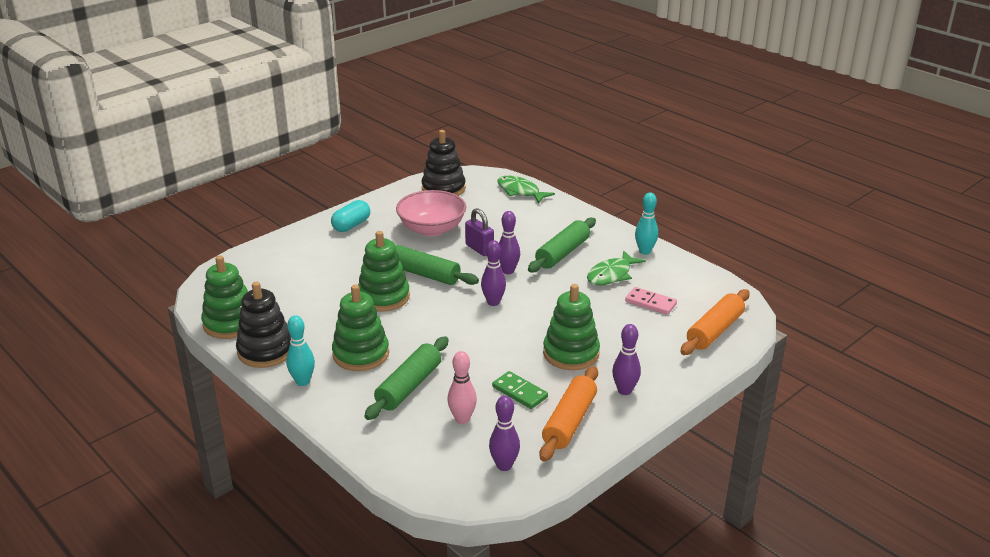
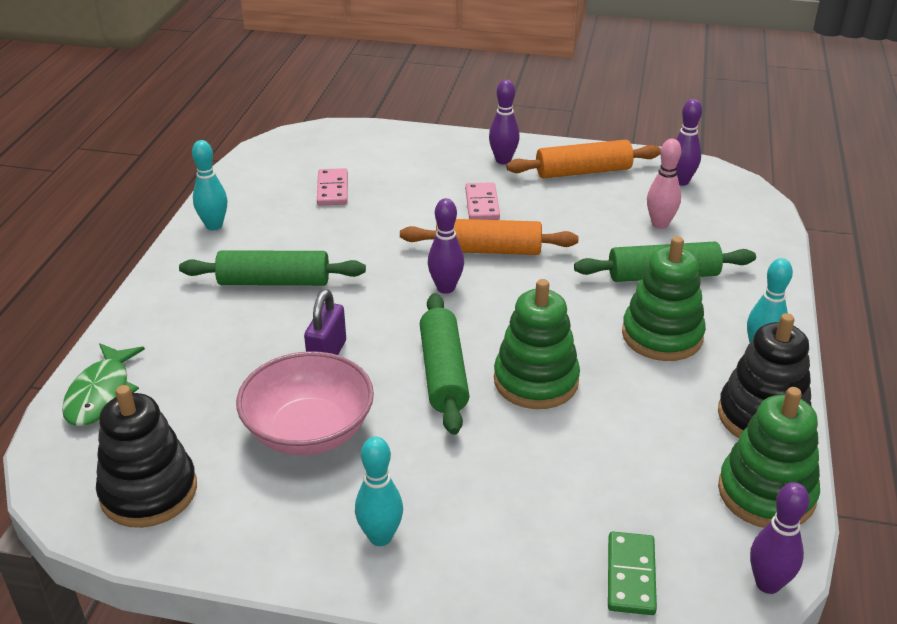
camera: 125 degrees left, 5 degrees up
turquoise capsule [331,200,370,232] -> turquoise bowling pin [355,437,403,546]
green domino [492,371,548,409] -> green domino moved to [608,531,657,615]
purple bowling pin [499,211,520,274] -> purple bowling pin moved to [750,482,809,594]
green stacking toy [543,284,600,370] -> pink domino [465,182,500,220]
green fish [587,250,646,285] -> none
orange rolling pin [681,289,750,355] -> orange rolling pin moved to [400,219,578,255]

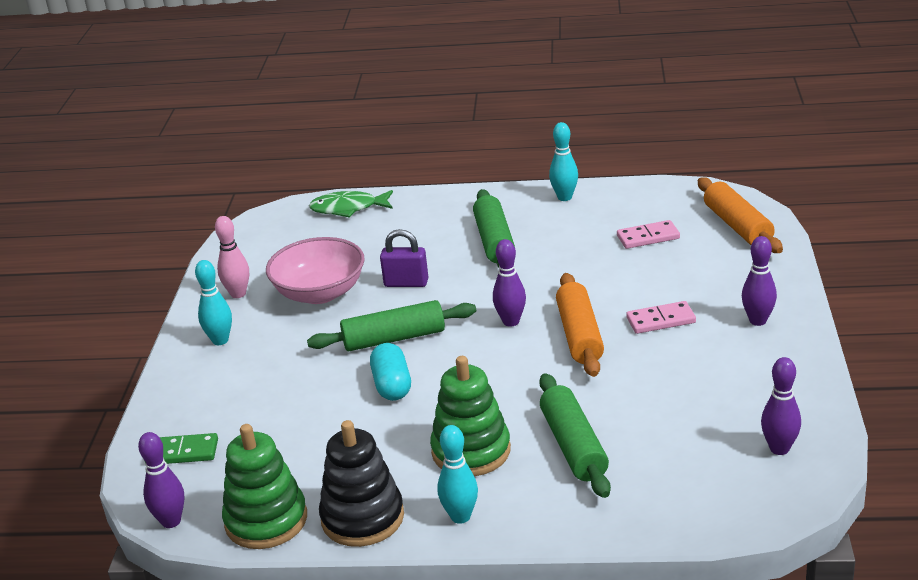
camera: 85 degrees right, 5 degrees down
black stacking toy [96,385,197,528] -> none
green stacking toy [494,279,580,409] -> turquoise capsule [370,343,411,401]
orange rolling pin [506,139,661,179] -> orange rolling pin moved to [698,177,783,253]
pink bowling pin [647,139,681,229] -> pink bowling pin moved to [215,216,249,298]

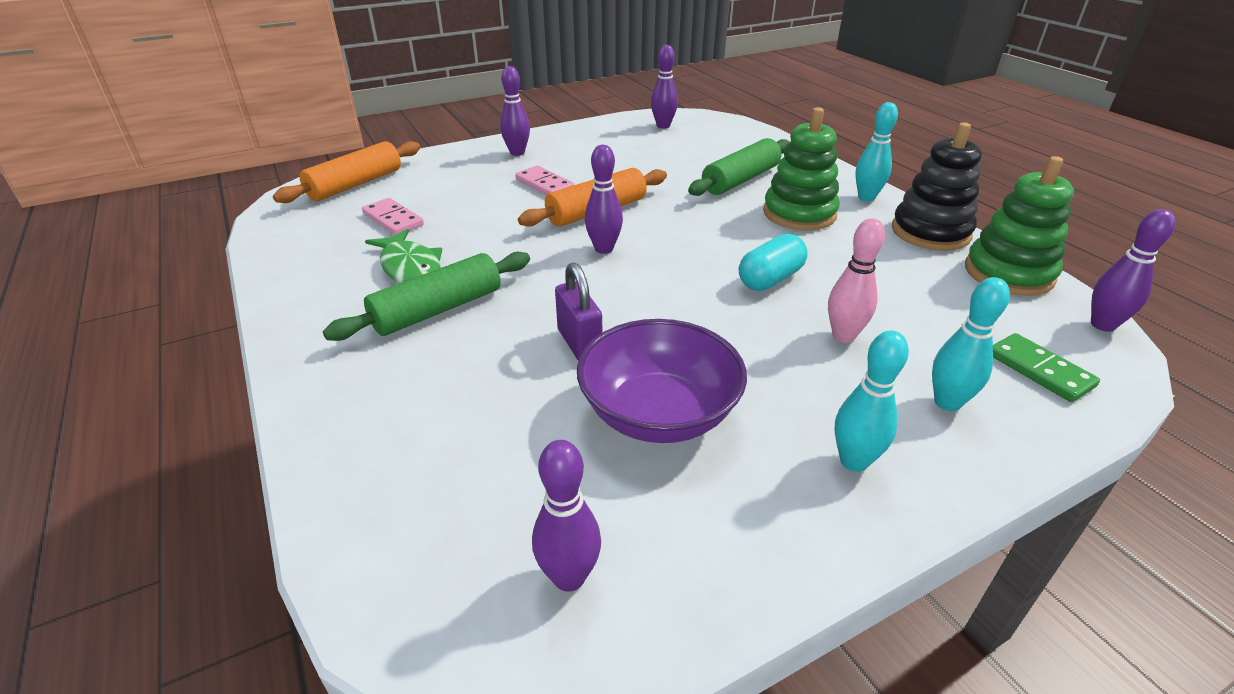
camera: 125 degrees left, 5 degrees up
pink bowling pin [215,216,249,298] -> pink bowling pin moved to [828,218,885,343]
pink bowl [266,237,365,304] -> purple bowl [577,319,747,443]
green rolling pin [307,300,476,351] -> none
green fish [309,190,393,217] -> green fish moved to [365,229,442,283]
turquoise bowling pin [549,122,578,201] -> turquoise bowling pin moved to [932,277,1010,411]
none -> purple bowling pin [532,440,601,592]

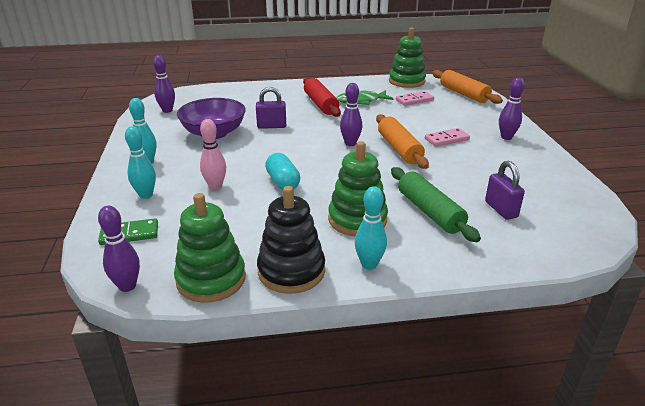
camera: 110 degrees right, 5 degrees down
green rolling pin [323,252,530,341] -> red rolling pin [303,77,341,117]
purple bowling pin [651,45,678,128] -> none
none -> green stacking toy [389,27,426,88]
none -> purple padlock [485,161,525,220]

